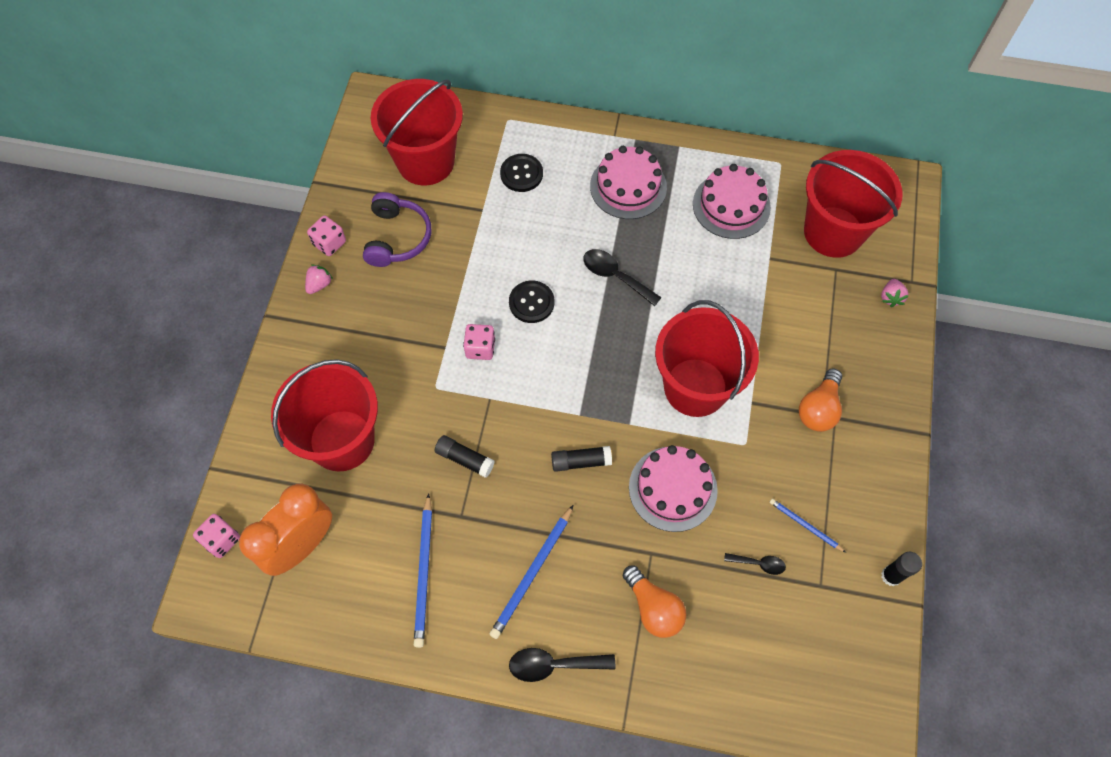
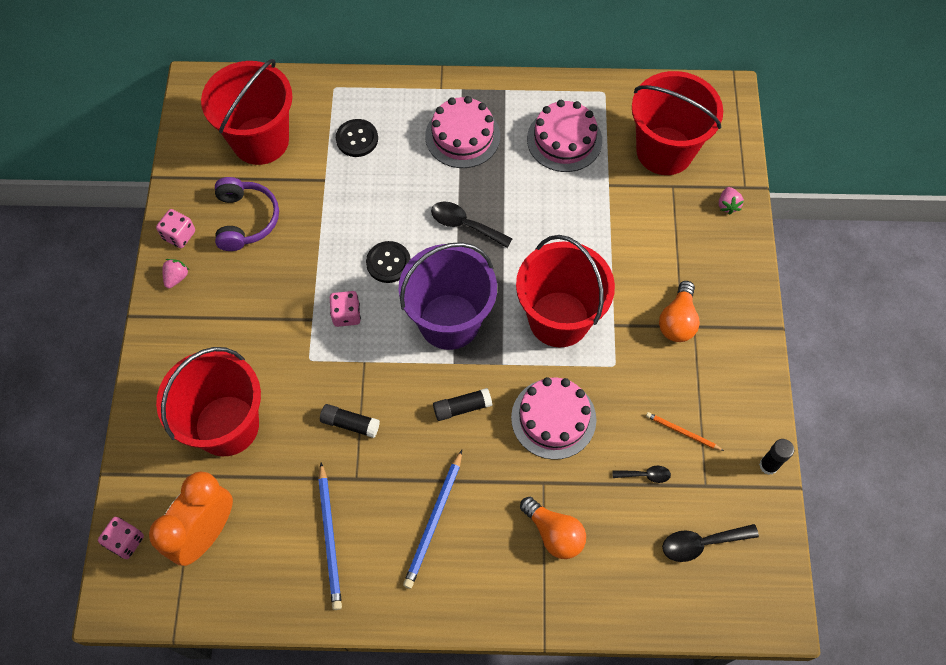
camera: 10 degrees left, 0 degrees up
black spoon [509,648,615,682] -> black spoon moved to [662,524,759,562]
blue pencil [770,499,846,553] -> orange pencil [646,412,724,451]
none -> purple bucket [399,242,497,350]

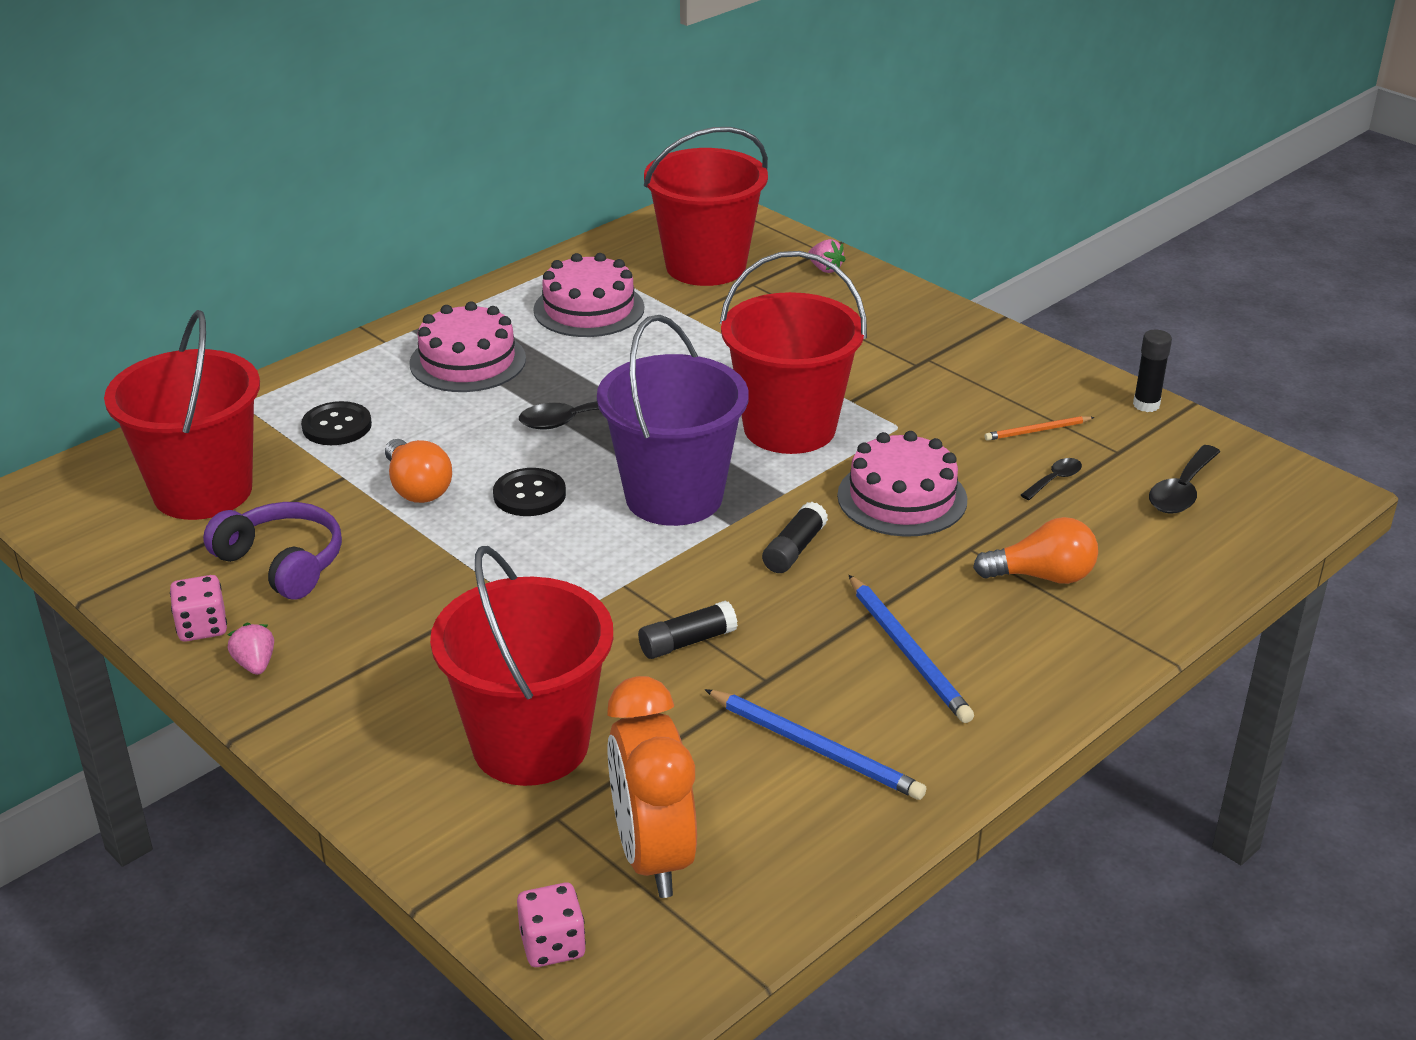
camera: 45 degrees left, 30 degrees down
pink dice [330,291,361,327] -> none
orange light bulb [659,281,700,342] -> orange light bulb moved to [385,439,452,503]

